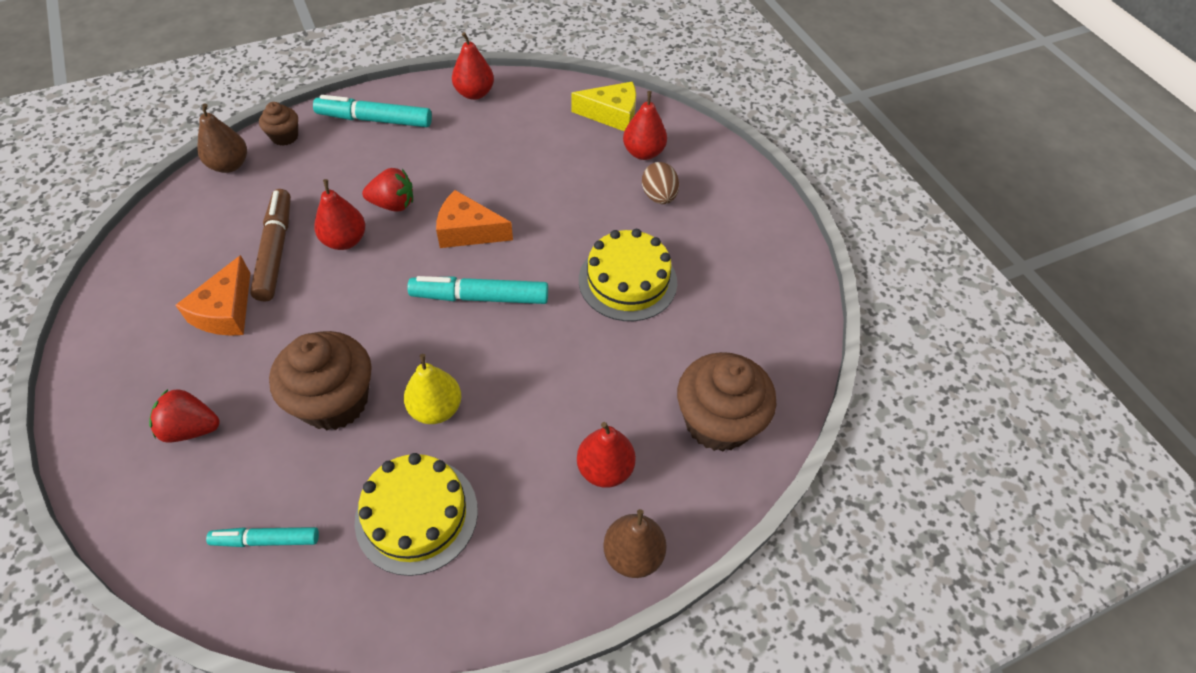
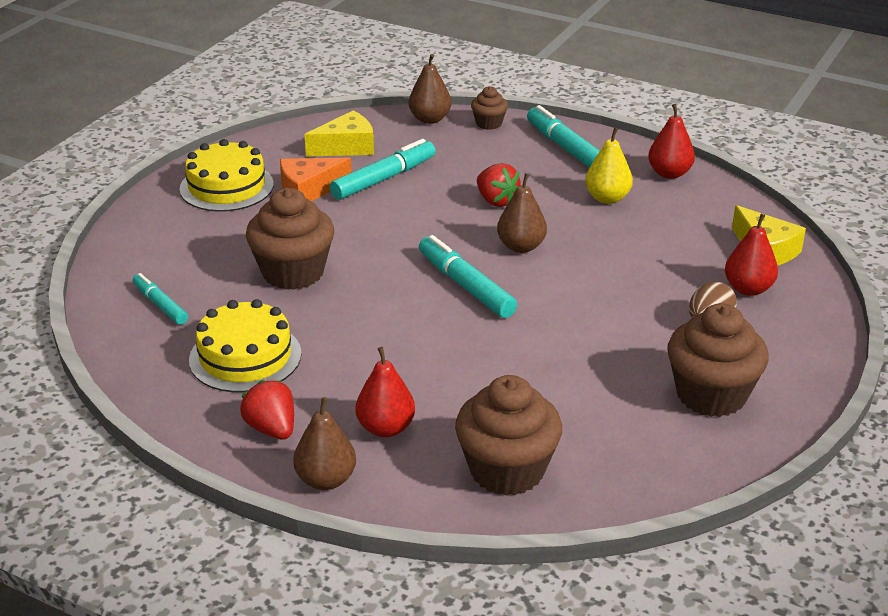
camera: 55 degrees right, 20 degrees down
red strawberry [149,389,220,443] -> red strawberry moved to [240,380,294,439]
brown marker [250,189,291,301] -> turquoise marker [330,139,436,200]
red pear [314,179,365,250] -> none
yellow pear [404,354,461,424] -> yellow pear moved to [585,127,633,204]
orange cheese [436,190,513,248] -> brown pear [497,173,547,253]
yellow cake [579,229,677,321] -> yellow cake moved to [179,139,274,212]
none -> yellow cheese [304,111,374,157]
none -> brown cupcake [667,303,769,417]

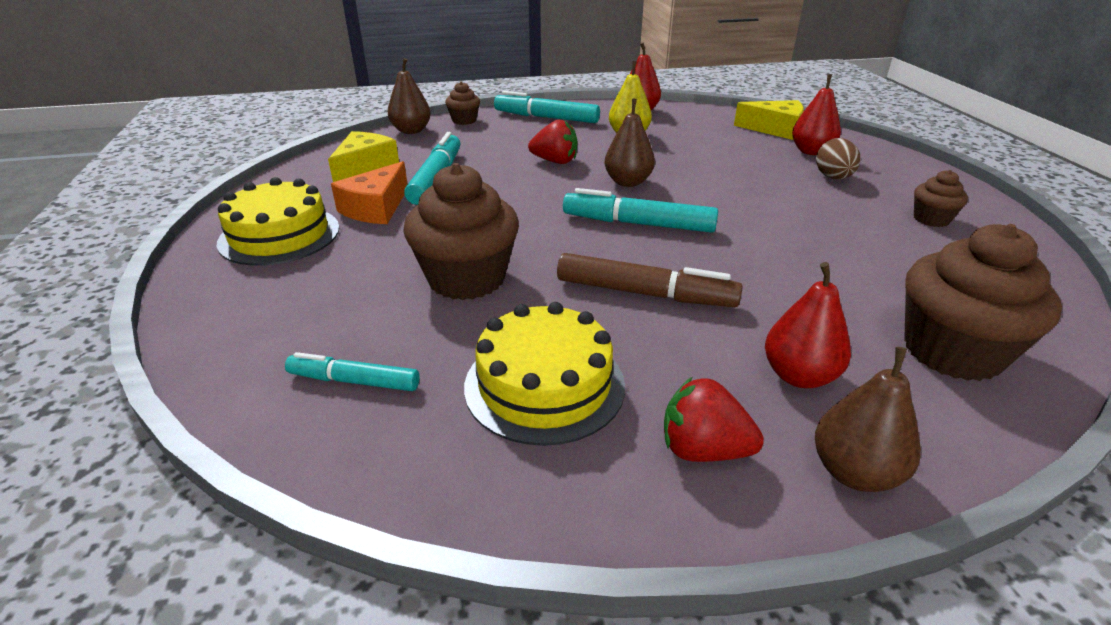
camera: 40 degrees left, 0 degrees up
brown cupcake [667,303,769,417] -> brown cupcake [914,170,968,227], size x0.50
none -> brown marker [557,253,743,307]

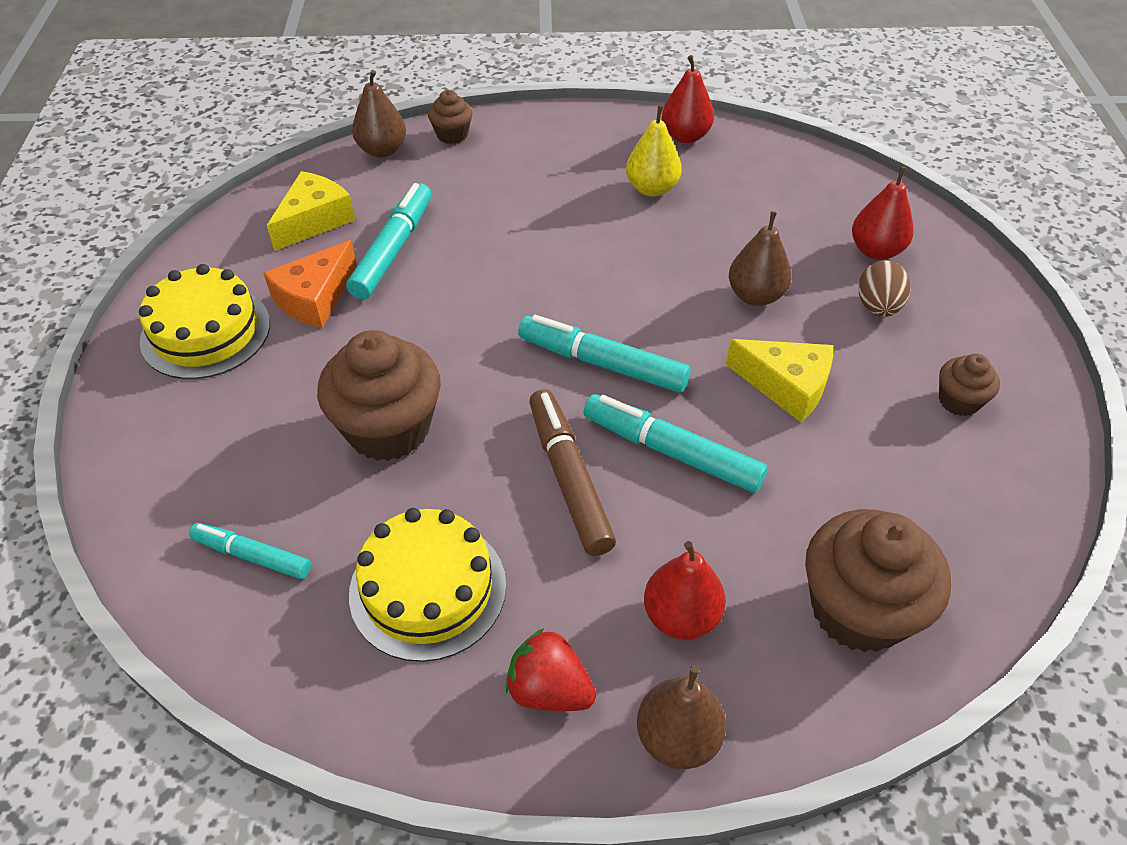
camera: 10 degrees right, 15 degrees up
turquoise marker [494,91,600,123] -> turquoise marker moved to [583,394,768,493]
red strawberry [528,120,578,164] -> none
brown marker [557,253,743,307] -> brown marker turned 135 degrees counterclockwise [529,389,616,556]
brown pear [604,99,655,187] -> brown pear moved to [729,211,792,306]
yellow cheese [734,100,804,140] -> yellow cheese moved to [726,339,833,422]

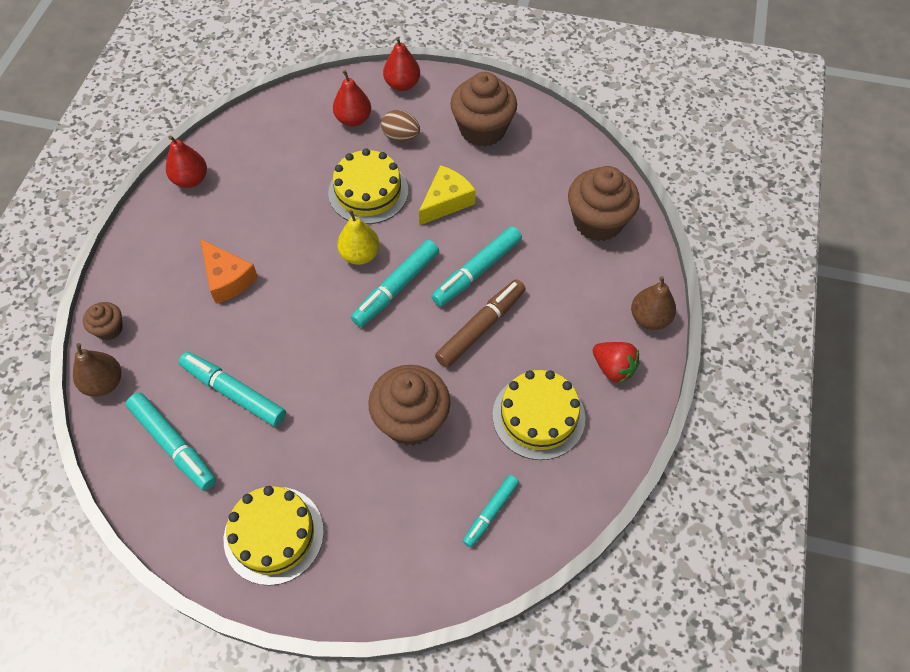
camera: 75 degrees left, 10 degrees up
orange cheese [263,240,357,328] -> orange cheese moved to [200,239,258,304]
yellow cheese [267,171,355,251] -> turquoise marker [126,393,216,491]
red strawberry [505,628,596,711] -> red strawberry turned 90 degrees counterclockwise [593,342,640,384]
brown marker [529,389,616,556] -> brown marker turned 135 degrees clockwise [435,279,526,368]
yellow pear [626,106,682,197] -> yellow pear moved to [337,210,380,265]
red pear [644,541,726,640] -> red pear moved to [383,37,420,91]
brown pear [729,211,792,306] -> yellow cake [328,148,408,224]
brown cupcake [939,354,1000,416] -> brown cupcake [450,72,517,147], size x1.99

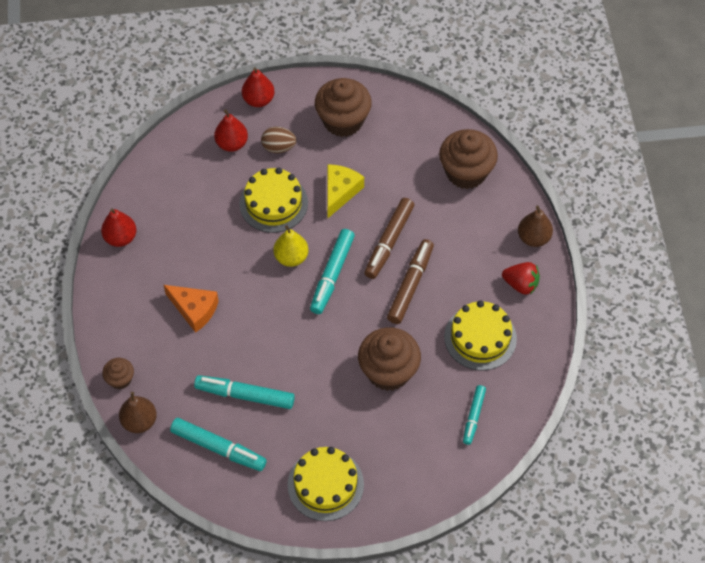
camera: 20 degrees left, 0 degrees up
turquoise marker [431,226,522,307] -> brown marker [364,198,414,279]

